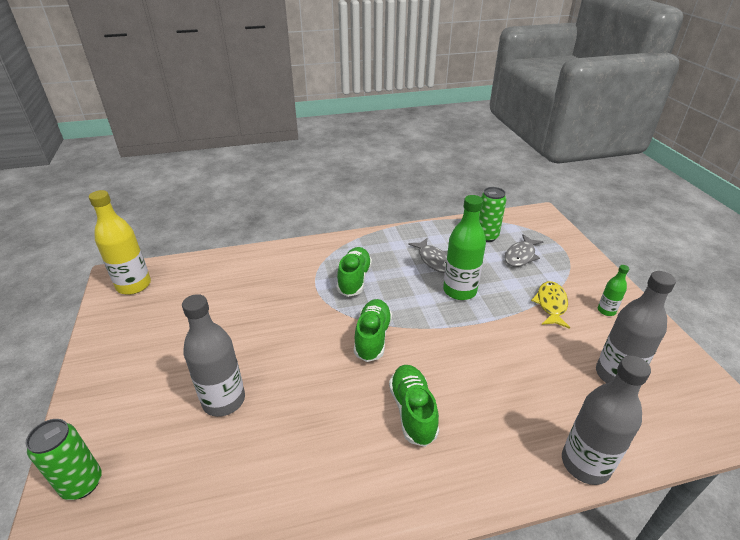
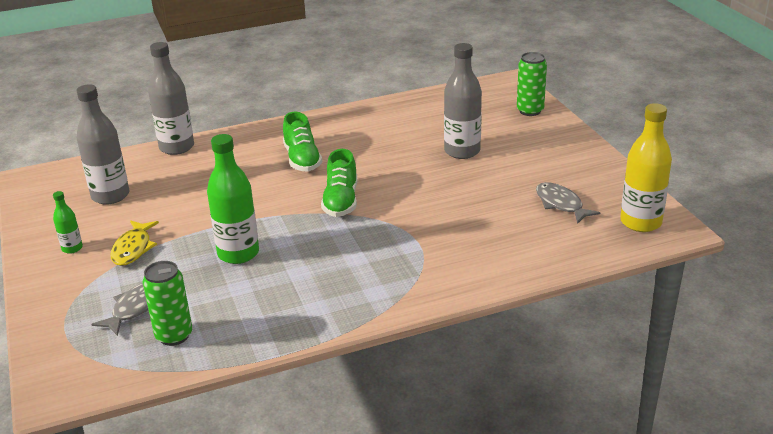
camera: 175 degrees right, 5 degrees down
green shoe [337,247,372,297] -> none
grey fish [408,238,448,273] -> grey fish moved to [536,182,600,224]

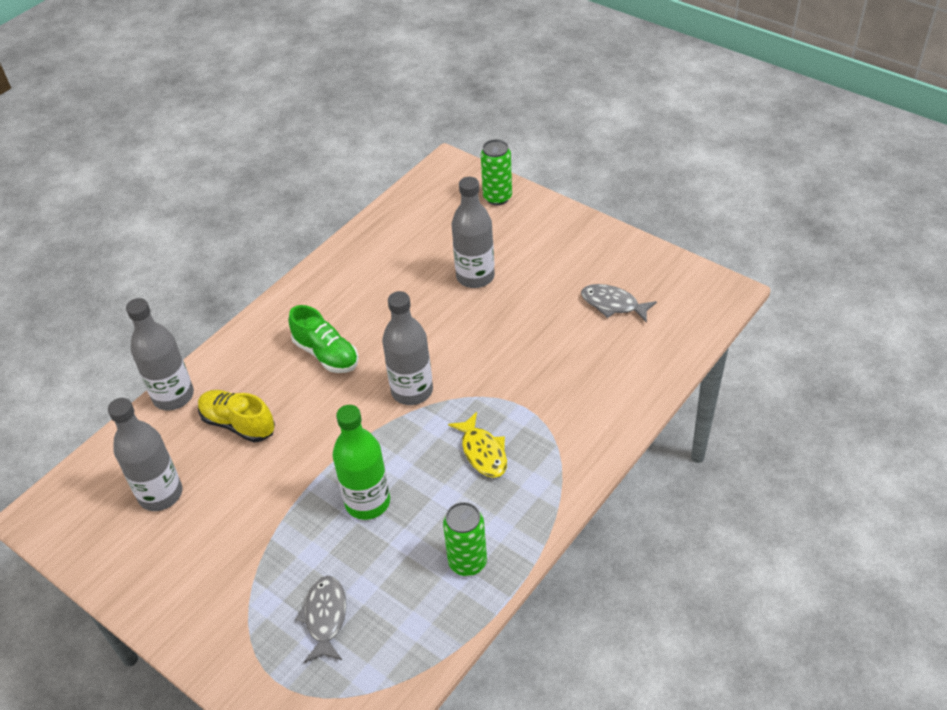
camera: 30 degrees left, 15 degrees up
green bottle [53,191,83,254] -> none
yellow fish [110,220,159,266] -> yellow fish moved to [448,412,507,478]
green can [143,261,192,346] -> green can moved to [443,502,487,576]
green shoe [321,149,357,217] -> grey bottle [382,291,433,405]
yellow bottle [620,103,672,232] -> none
none -> yellow shoe [198,390,275,442]

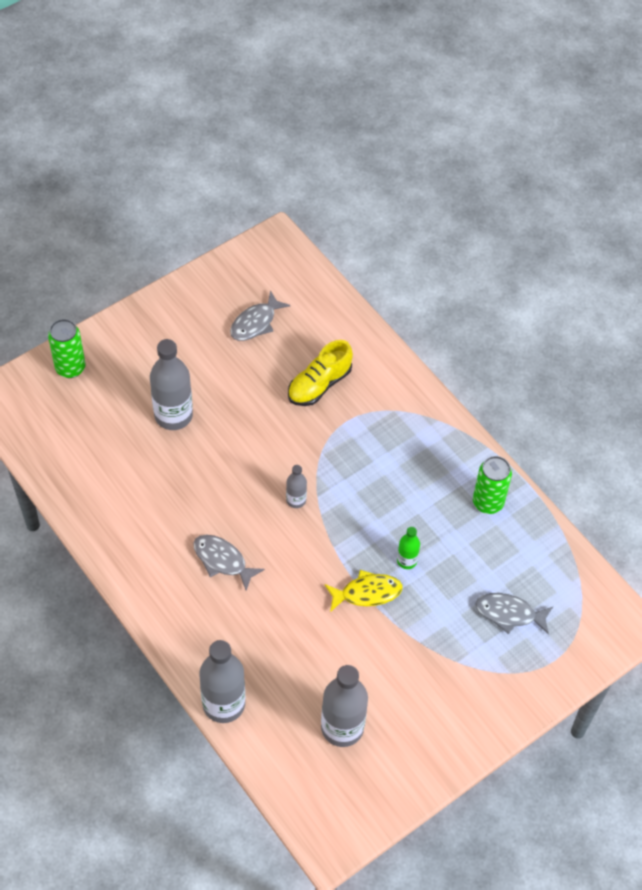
camera: 80 degrees left, 10 degrees up
yellow shoe [198,390,275,442] -> yellow shoe moved to [288,340,353,406]
green shoe [288,305,359,373] -> grey fish [193,535,265,590]
green bottle [333,405,390,520] -> green bottle [397,527,420,569], size x0.50
grey bottle [382,291,433,405] -> grey bottle [286,465,307,508], size x0.50
yellow fish [448,412,507,478] -> yellow fish moved to [325,570,403,612]

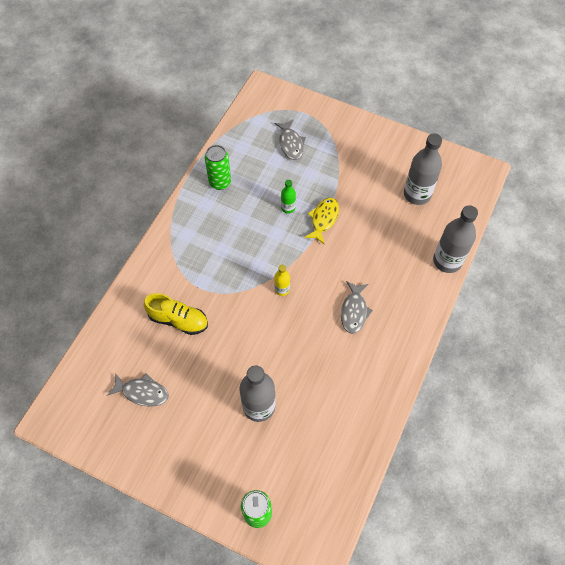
camera: 115 degrees left, 5 degrees up
grey bottle [286,465,307,508] -> yellow bottle [274,265,290,296]
yellow fish [325,570,403,612] -> yellow fish turned 60 degrees clockwise [304,198,339,245]

